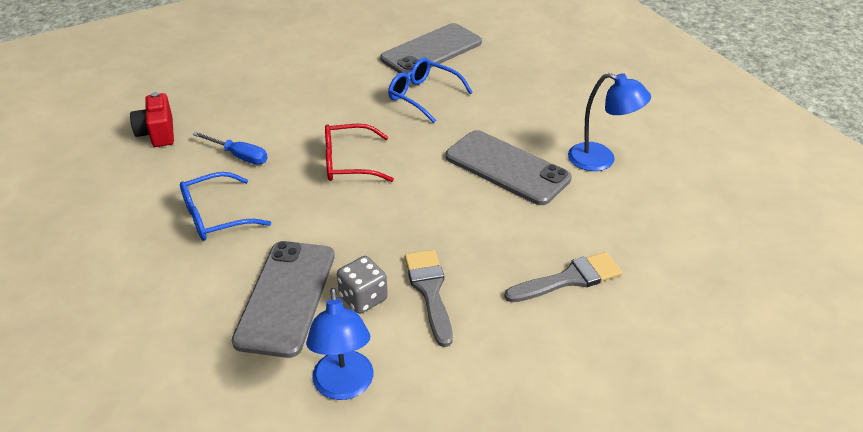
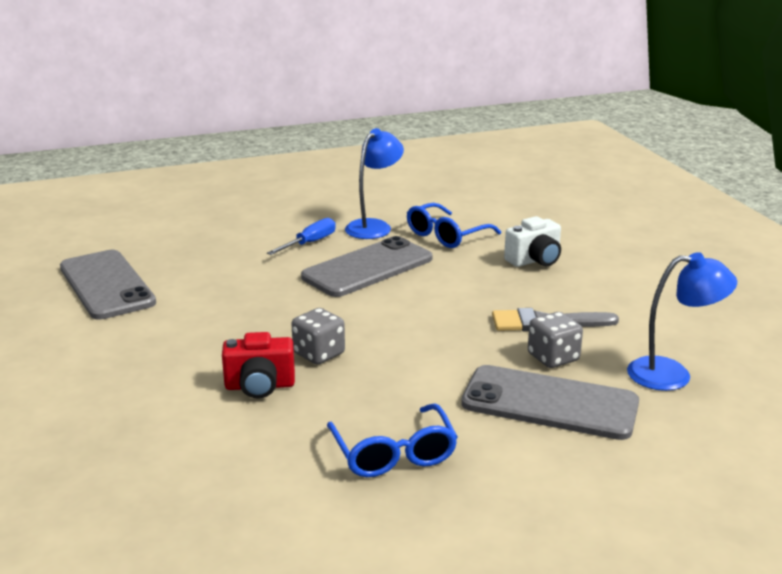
camera: 80 degrees left, 15 degrees down
red camera [130,92,174,147] -> red camera moved to [222,332,295,398]
blue screwdriver [192,132,268,165] -> blue screwdriver moved to [267,218,336,255]
red glasses [325,124,394,182] -> grey dice [291,308,345,365]
blue glasses [388,58,473,123] -> blue glasses moved to [407,203,501,248]
grey brush [504,252,622,302] -> white camera [504,216,561,267]

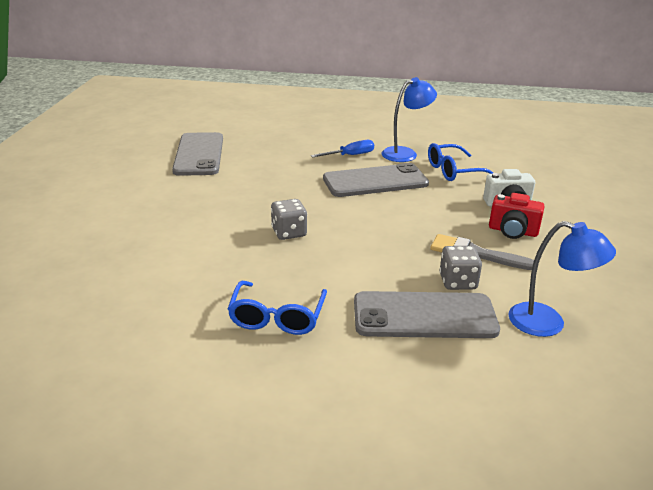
camera: 25 degrees right, 5 degrees up
red camera [222,332,295,398] -> red camera moved to [489,193,545,239]
grey phone [461,365,639,440] -> grey phone turned 45 degrees counterclockwise [354,291,500,338]

